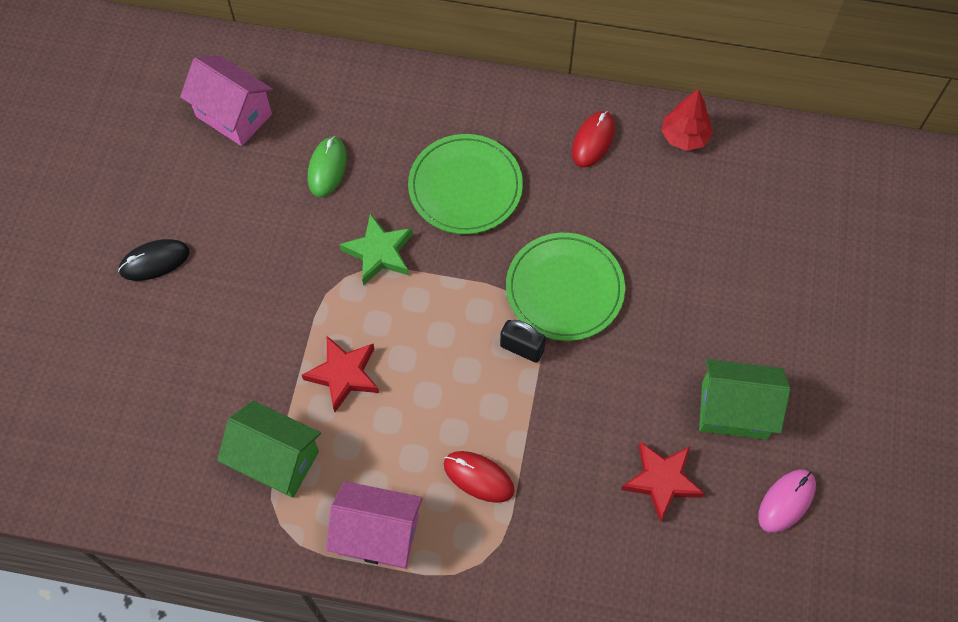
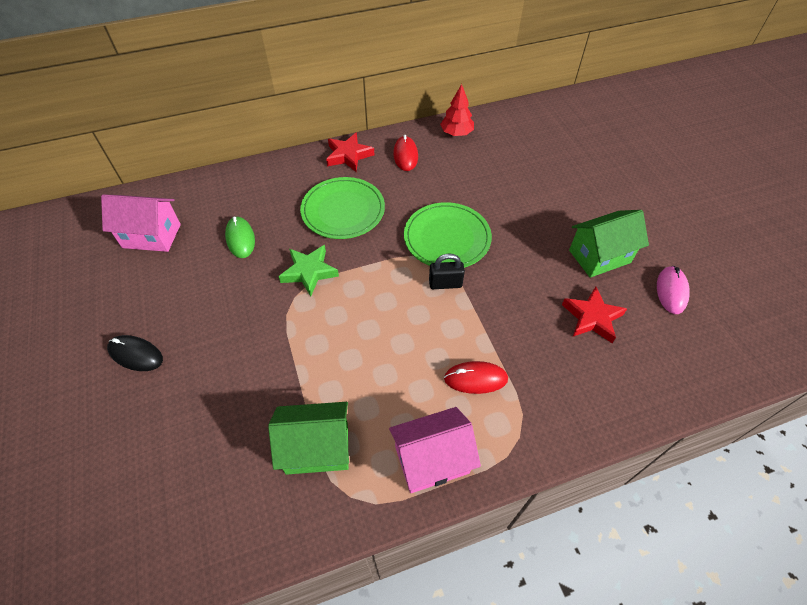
camera: 30 degrees left, 10 degrees down
black mouse [118,239,190,281] -> black mouse turned 75 degrees clockwise [107,335,163,371]
red star [302,336,379,412] -> red star moved to [326,132,374,172]

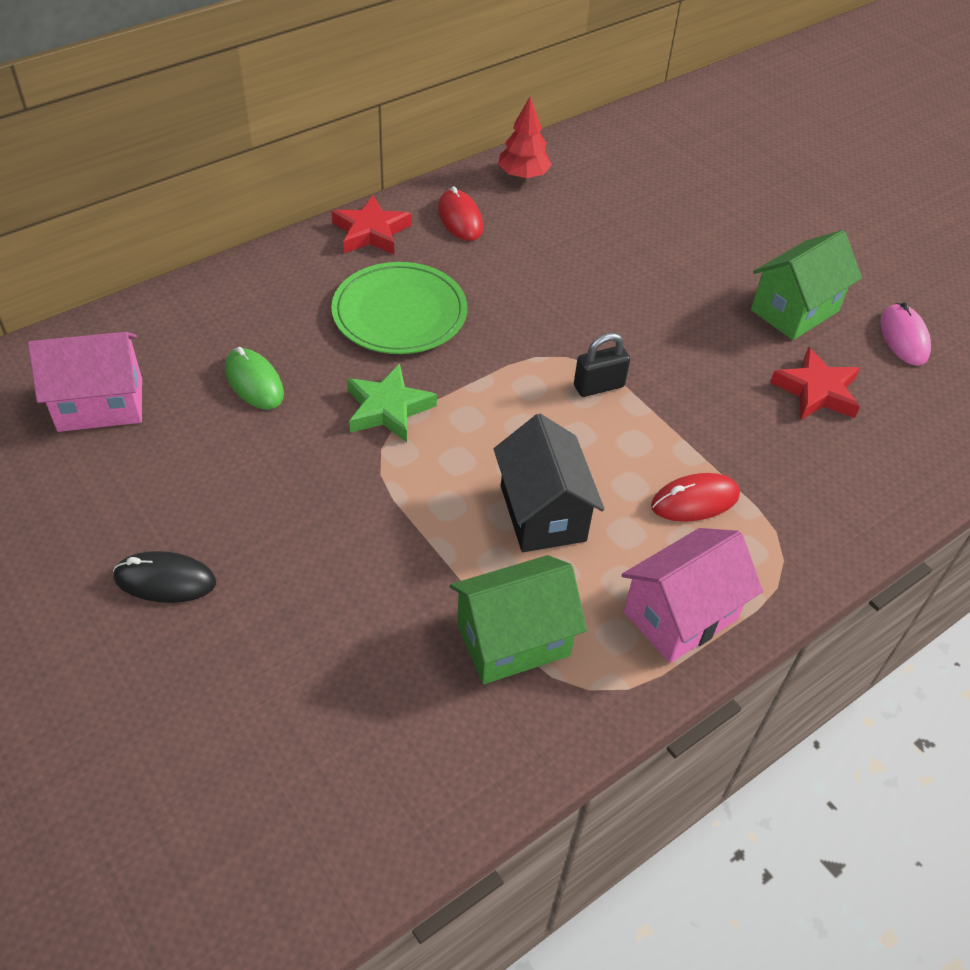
camera: 20 degrees left, 5 degrees down
green plate [404,202,492,268] -> none
none -> black house [494,414,605,552]

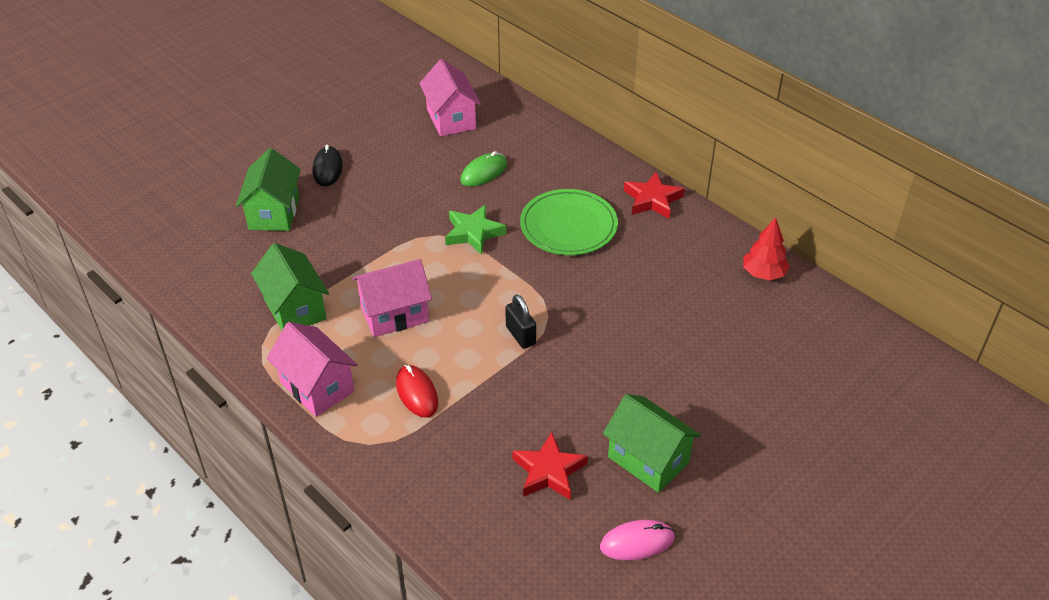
camera: 85 degrees right, 5 degrees down
red mouse [438,186,483,241] -> none
black house [494,414,605,552] -> pink house [352,259,432,337]
none -> green house [236,148,301,231]

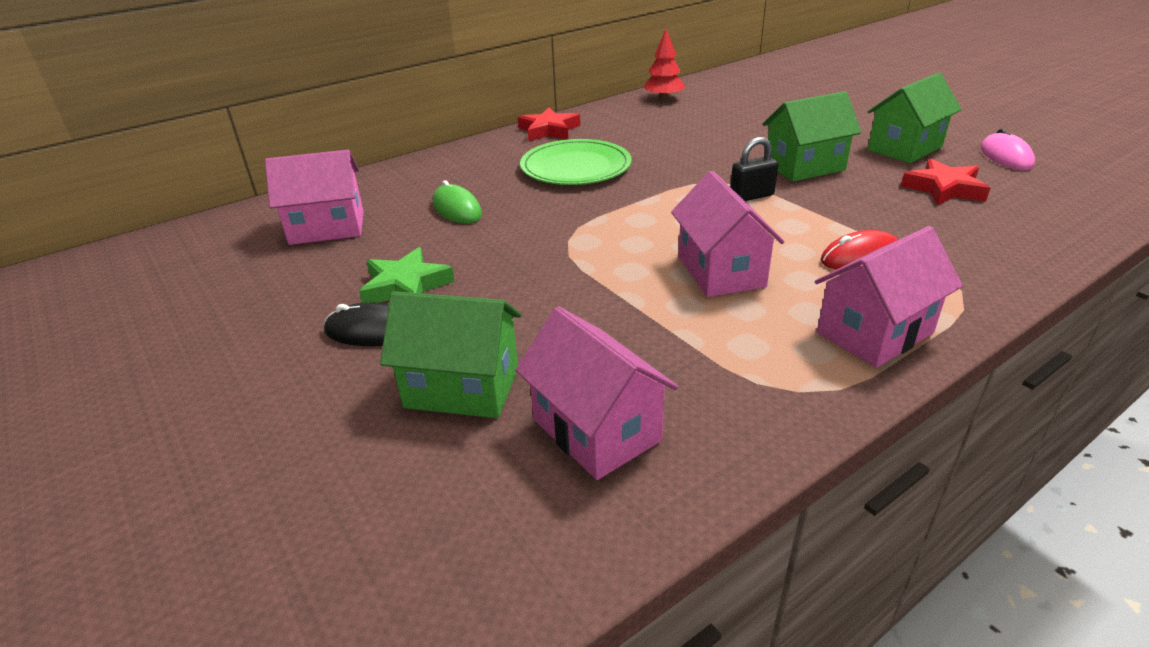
camera: 80 degrees left, 10 degrees down
green house [251,243,329,330] -> green house moved to [763,91,862,182]
green star [445,205,506,255] -> green star moved to [359,247,455,303]
none -> pink house [515,306,678,480]

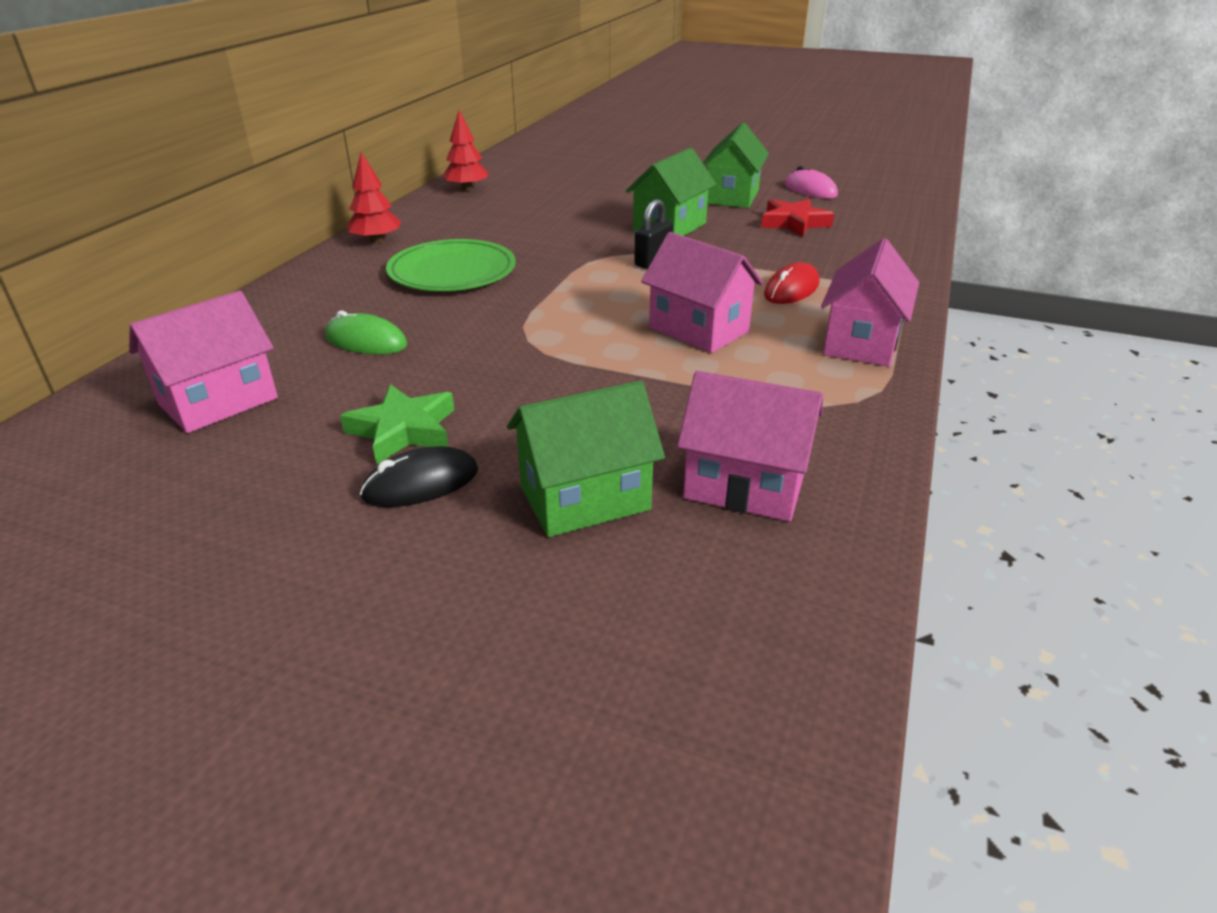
camera: 35 degrees left, 0 degrees up
red star [518,107,580,141] -> red tree [346,152,401,244]

